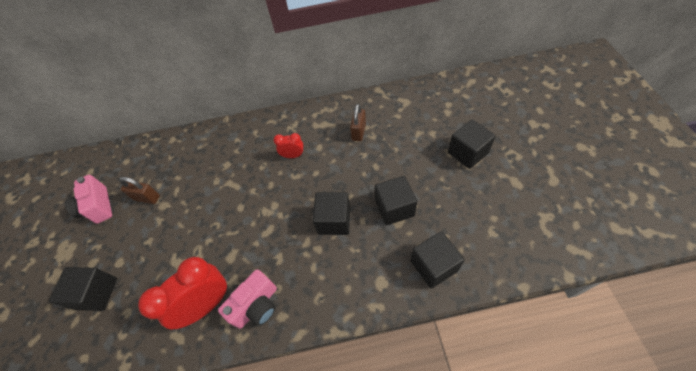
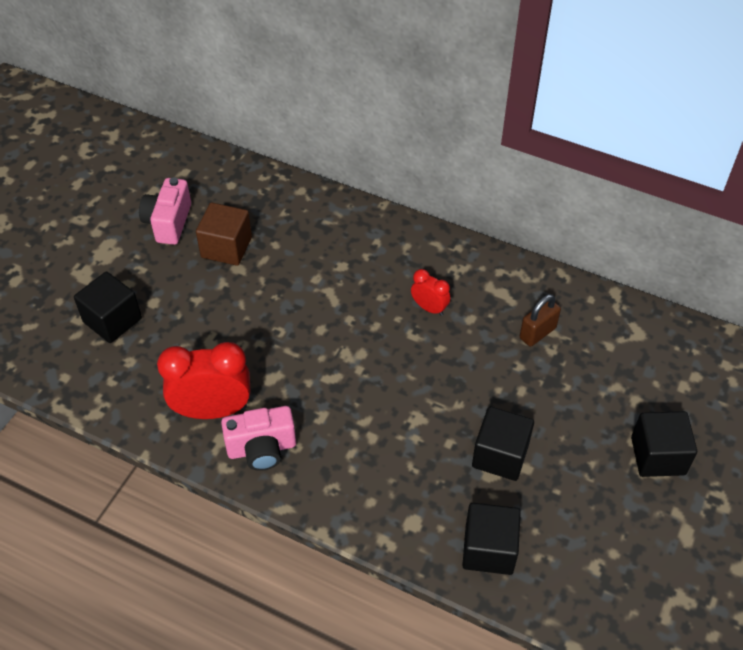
camera: 30 degrees right, 5 degrees down
brown padlock [119,177,160,204] -> brown cube [196,203,252,266]
black cube [312,192,350,235] -> none

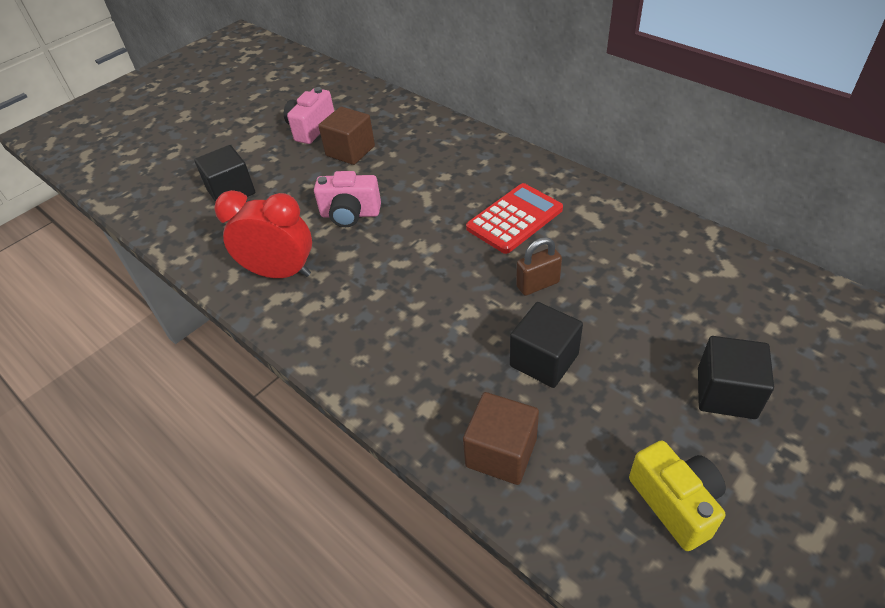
camera: 20 degrees right, 5 degrees down
pink camera [221,406,296,471] -> pink camera moved to [314,171,381,227]
red clock [411,269,450,316] -> red calculator [466,183,563,254]
black cube [462,503,521,575] -> brown cube [463,392,539,485]
brown padlock [520,294,561,347] -> brown padlock moved to [516,237,562,296]
none -> yellow camera [629,440,726,551]

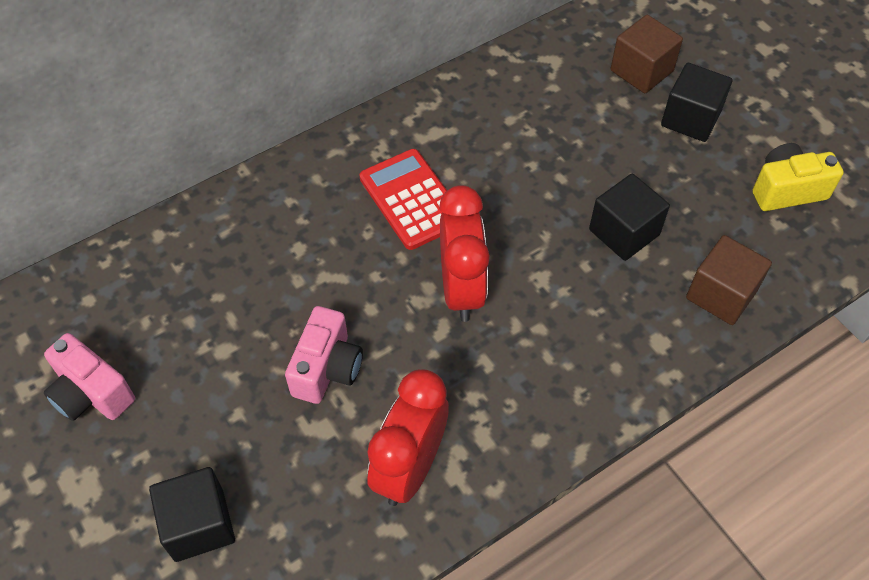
camera: 80 degrees left, 10 degrees up
brown cube [318,106,375,165] -> brown cube moved to [611,15,683,94]
brown padlock [516,237,562,296] -> none
none -> red clock [439,185,490,322]

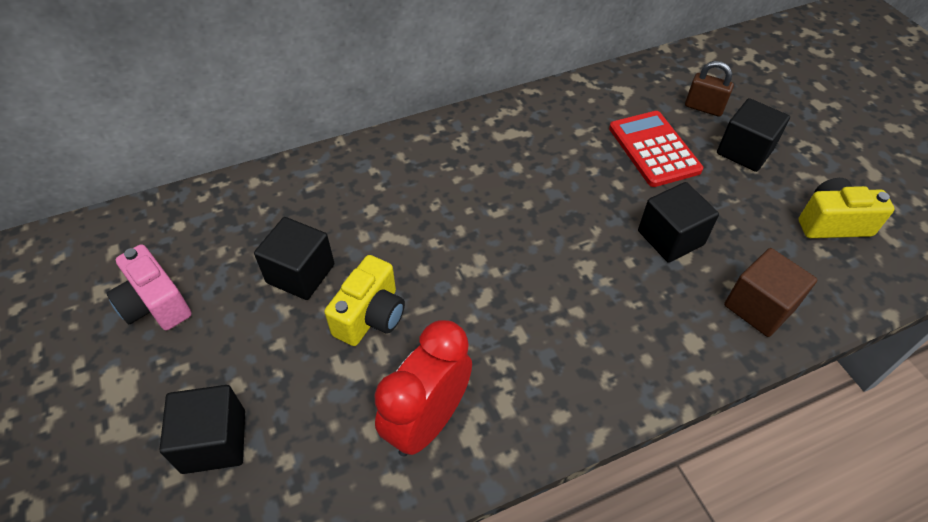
camera: 10 degrees right, 5 degrees down
pink camera [285,306,363,404] -> yellow camera [324,255,405,346]
red calculator [360,149,447,250] -> red calculator moved to [609,111,703,187]
red clock [439,185,490,322] -> none
brown cube [611,15,683,94] -> brown padlock [685,61,734,117]
none -> black cube [254,217,334,300]

